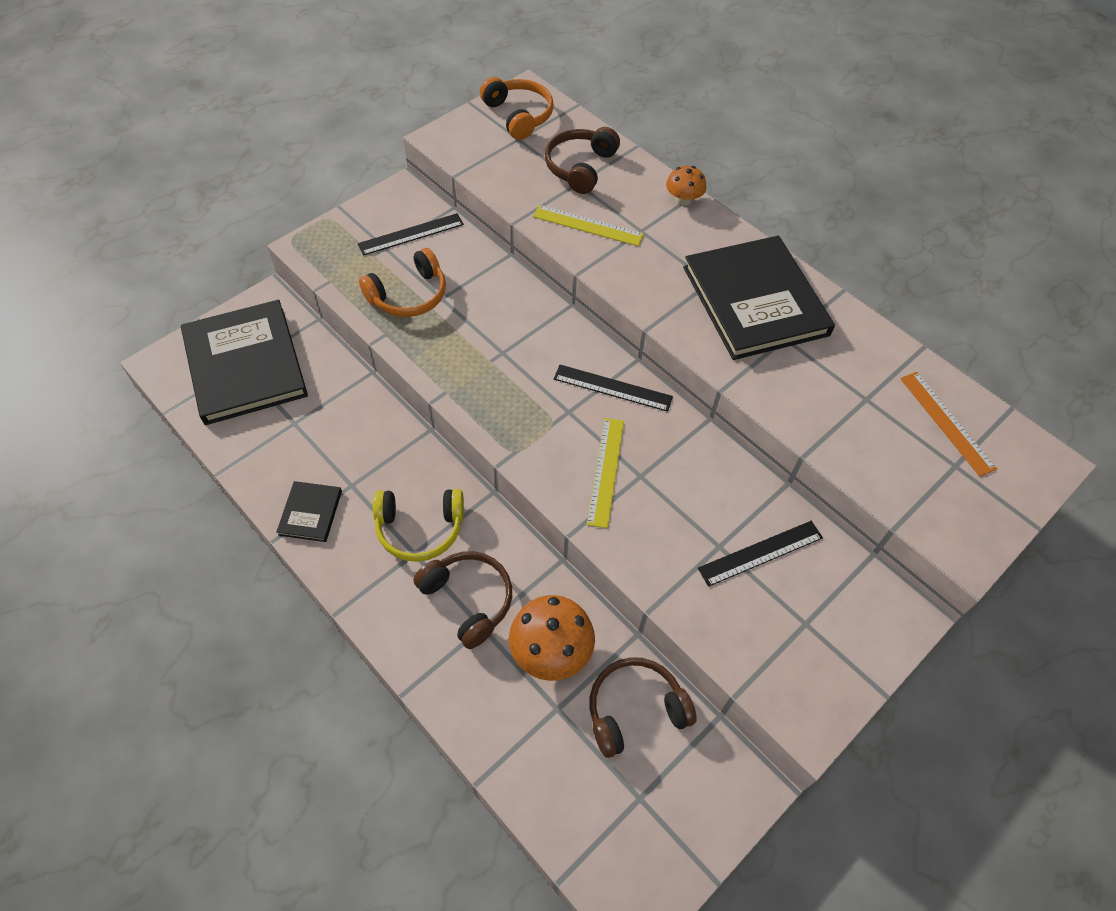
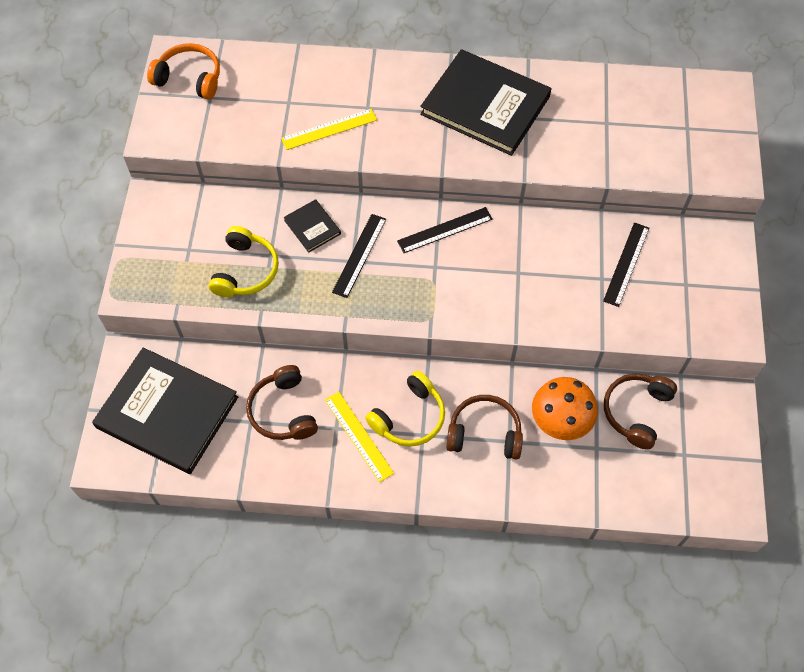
camera: 40 degrees left, 5 degrees up
black book [276,481,342,542] -> black book moved to [284,199,341,253]
black ruler [358,213,464,256] -> black ruler moved to [332,214,386,298]
orange headphones [359,248,446,317] -> yellow headphones [209,226,279,298]
brown headphones [545,127,620,194] -> brown headphones moved to [246,365,318,440]
yellow ruler [587,418,624,528] -> yellow ruler moved to [325,392,394,482]
orange mushroom [666,166,706,205] -> none
orange ruler [900,372,997,477] -> none

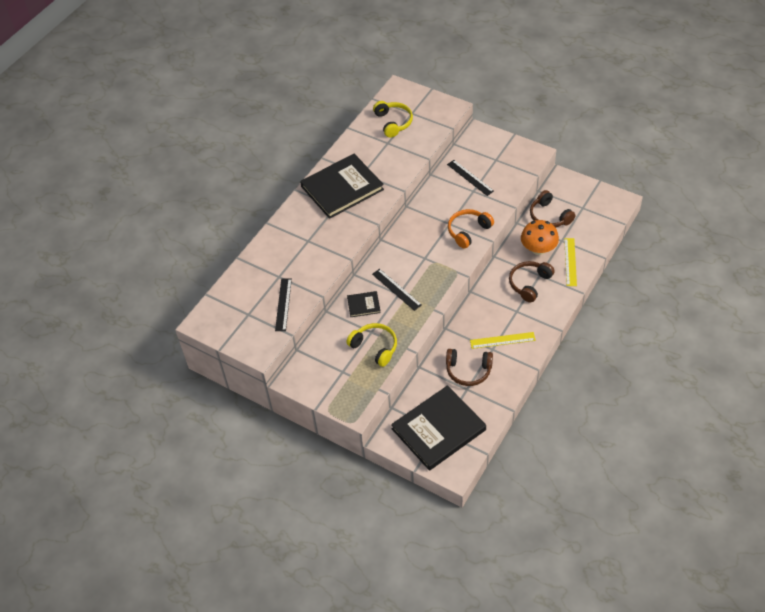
camera: 60 degrees left, 10 degrees down
orange headphones [147,43,220,99] -> orange headphones moved to [448,209,494,249]
yellow ruler [281,109,377,150] -> yellow ruler moved to [564,238,577,286]
yellow headphones [365,371,445,447] -> yellow headphones moved to [373,101,413,138]
black ruler [397,207,493,253] -> black ruler moved to [275,278,292,331]

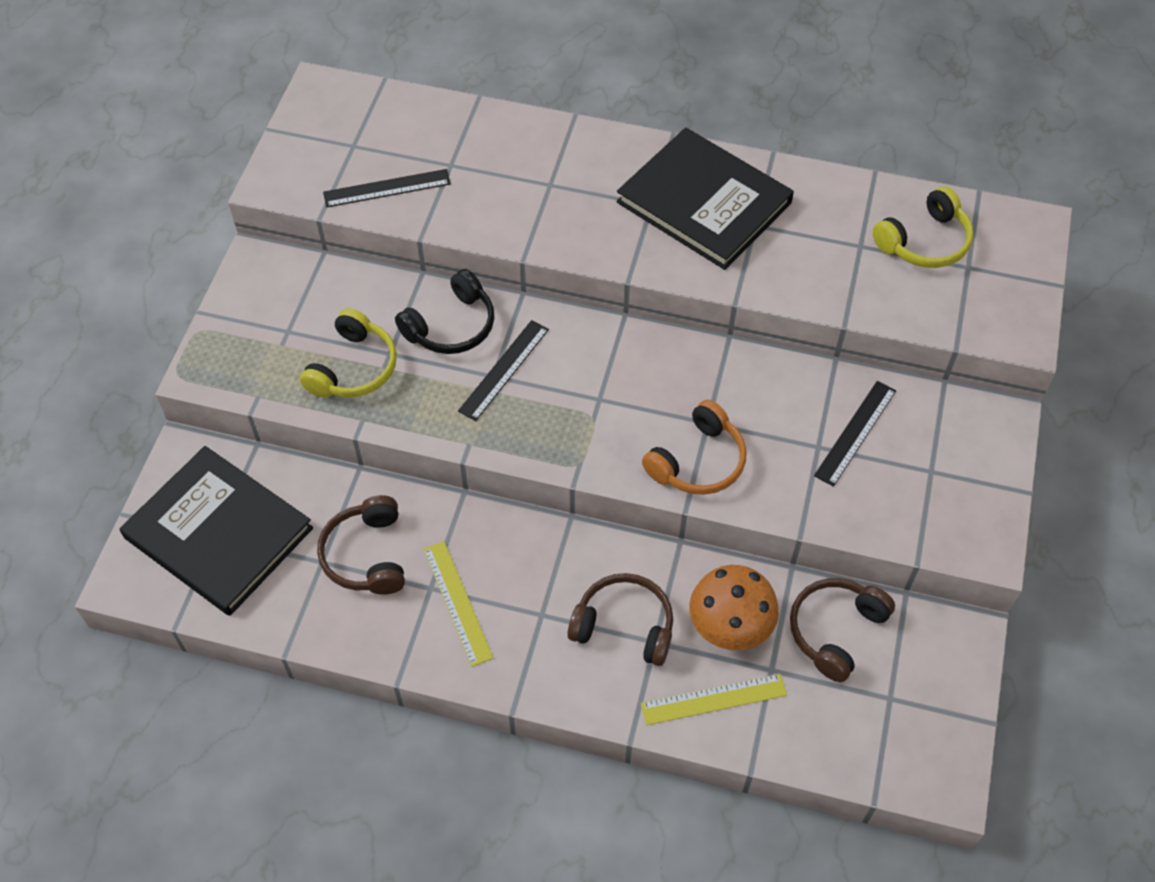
camera: 70 degrees right, 5 degrees up
black book [347,291,381,317] -> black headphones [395,269,495,354]
orange headphones [448,209,494,249] -> orange headphones turned 105 degrees clockwise [642,400,747,495]

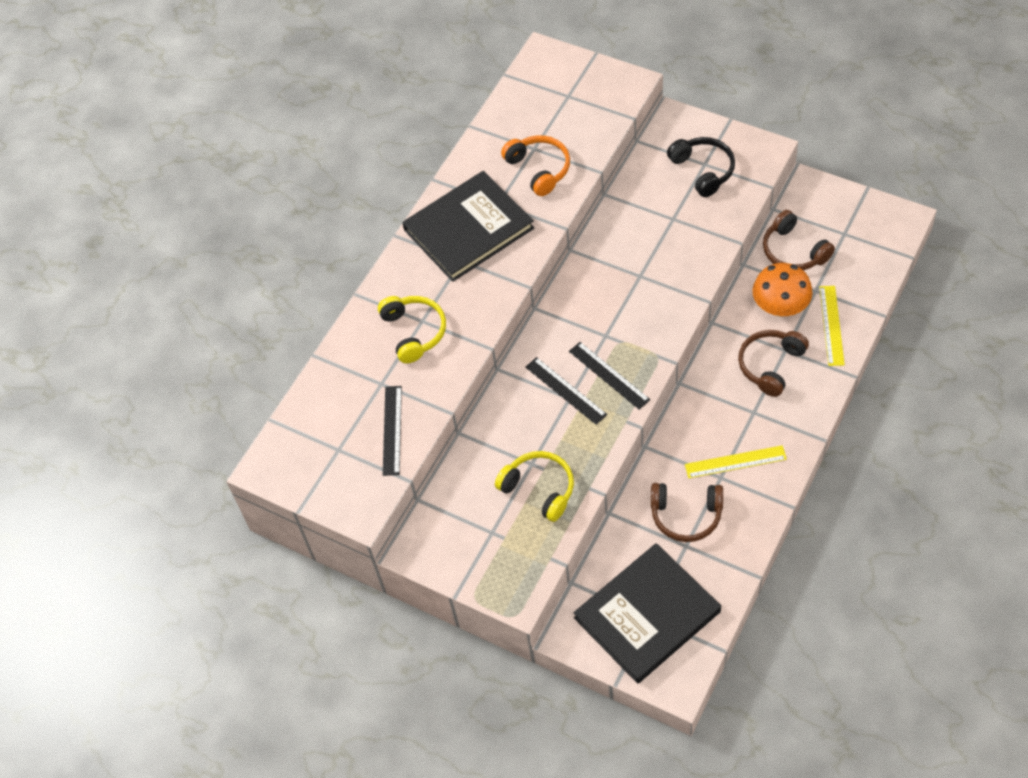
camera: 70 degrees left, 0 degrees up
black headphones [395,269,495,354] -> black headphones moved to [667,137,735,197]
orange headphones [642,400,747,495] -> orange headphones moved to [501,135,570,196]
black ruler [814,381,896,487] -> black ruler moved to [569,342,650,410]
yellow headphones [873,186,974,268] -> yellow headphones moved to [378,296,446,363]

